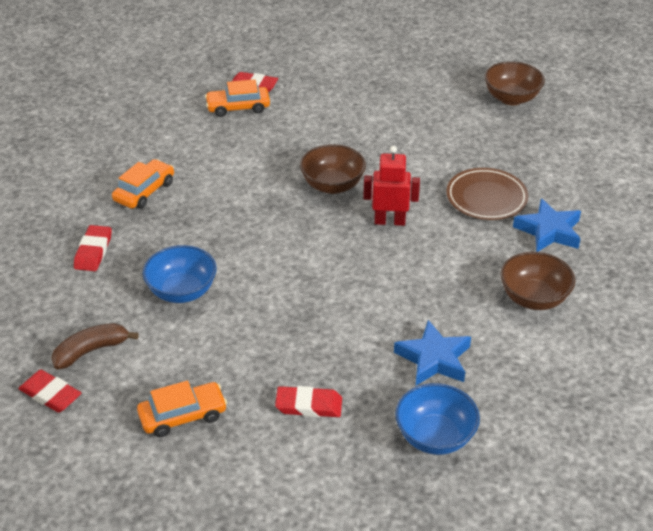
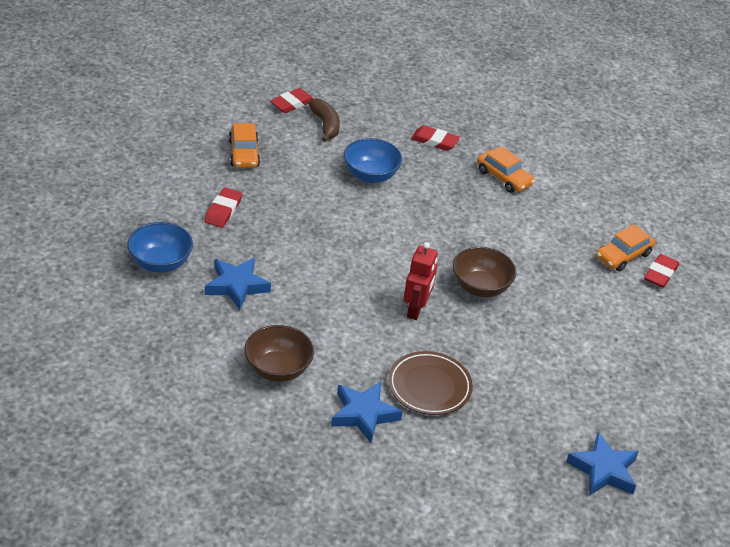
camera: 100 degrees right, 0 degrees up
orange car [205,79,270,117] -> orange car turned 135 degrees counterclockwise [596,224,655,271]
brown bowl [484,61,545,105] -> blue star [566,433,639,496]

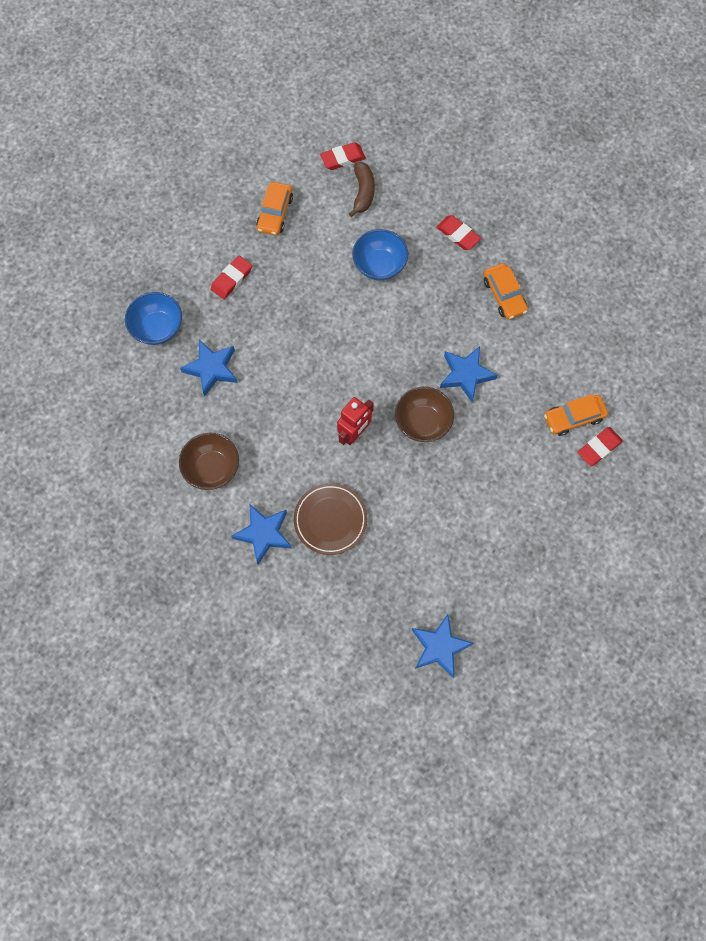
camera: 25 degrees right, 30 degrees up
none -> blue star [440,346,498,402]

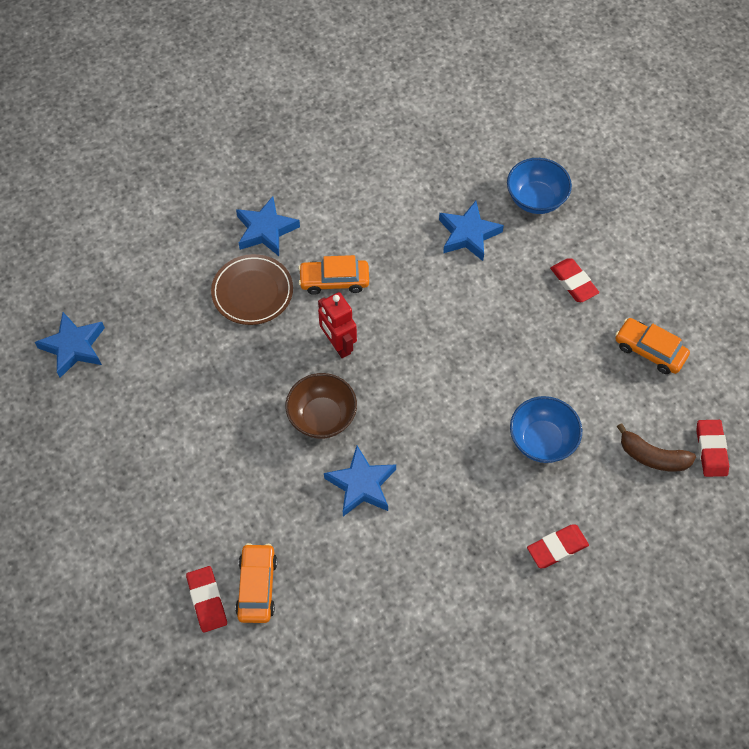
camera: 110 degrees right, 10 degrees down
brown bowl [179,433,239,490] -> none
orange car [484,263,528,320] -> orange car moved to [298,255,369,295]

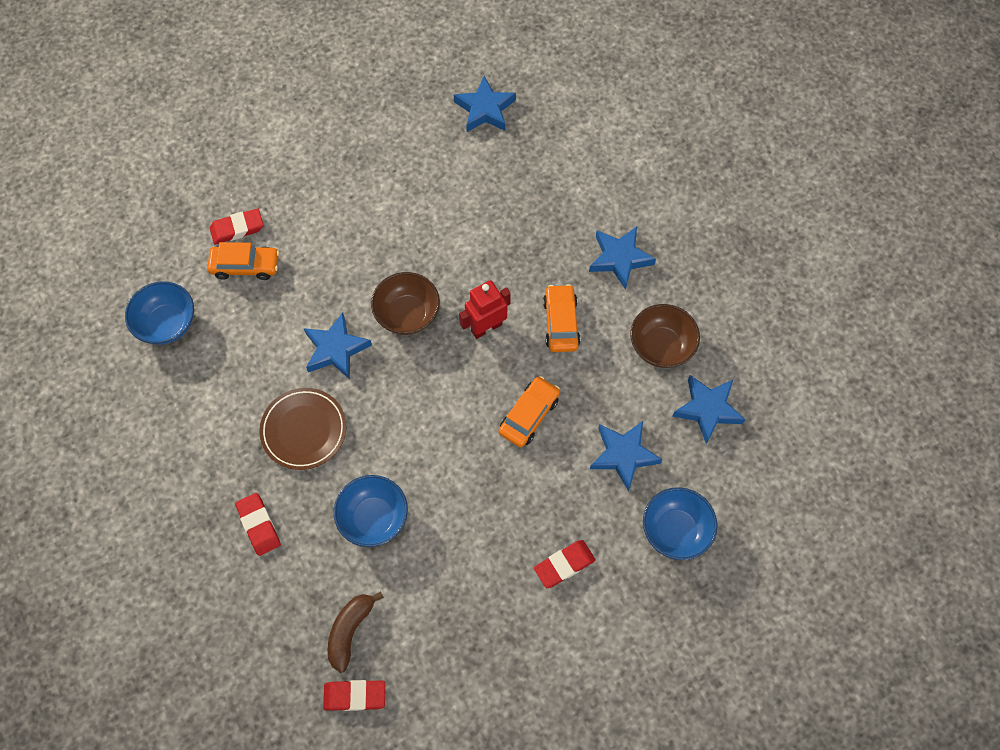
camera: 90 degrees right, 5 degrees up
brown plate [211,254,293,325] -> brown plate moved to [259,388,347,470]
orange car [615,318,690,374] -> orange car moved to [499,376,560,447]
none -> blue bowl [125,281,194,345]
none -> brown bowl [630,304,700,368]
none -> blue star [672,375,745,444]

